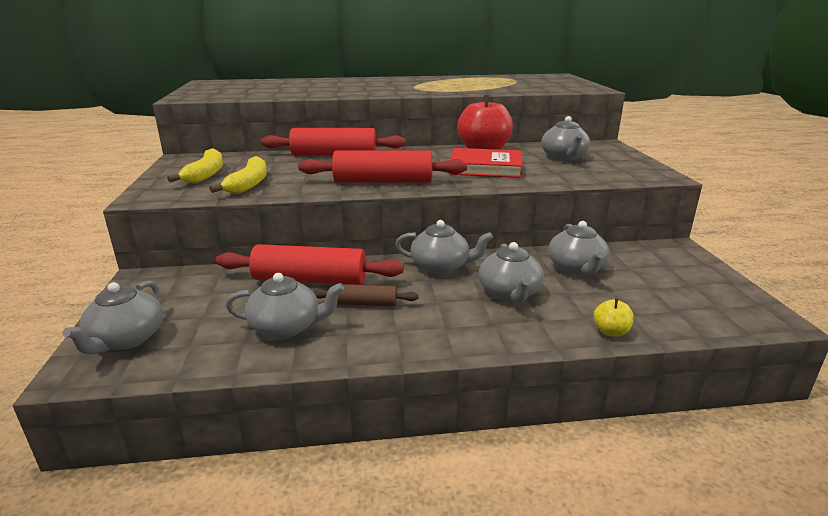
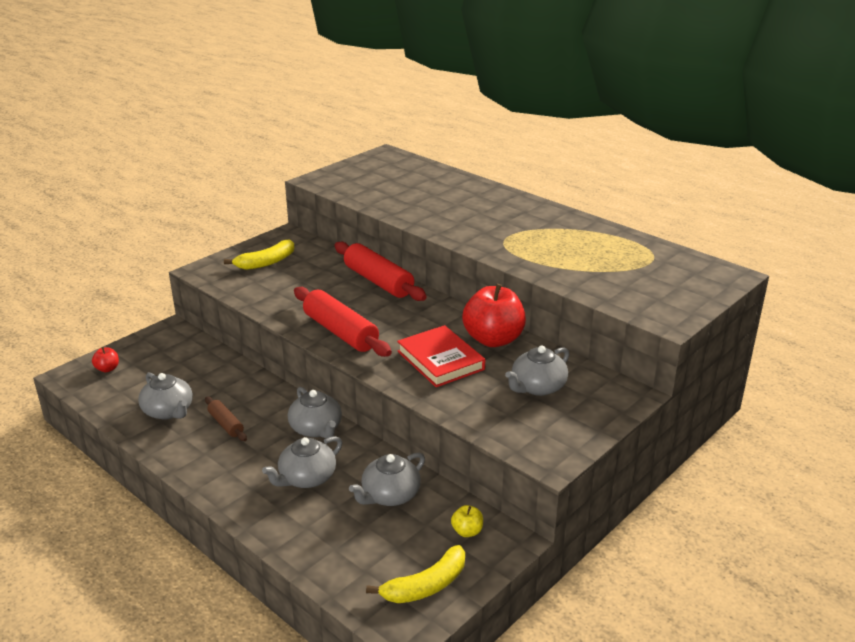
camera: 50 degrees right, 5 degrees up
grey teapot [63,281,163,354] -> red apple [92,347,119,372]
yellow banana [210,156,267,194] -> yellow banana moved to [366,545,465,603]
red rolling pin [216,244,404,285] -> none
yellow apple [594,298,634,337] -> yellow apple moved to [451,505,483,537]

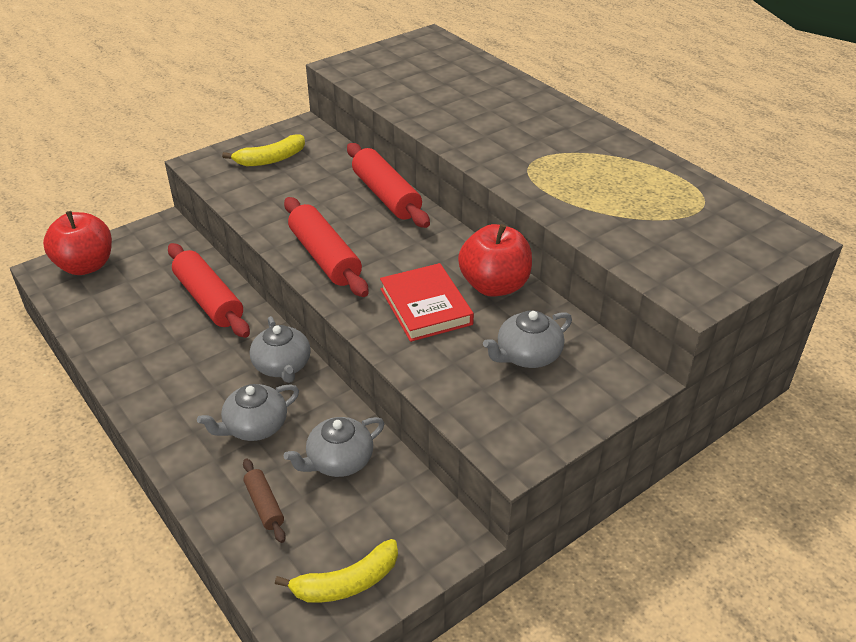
camera: 10 degrees right, 10 degrees up
red apple [92,347,119,372] -> red apple [43,211,112,275], size x2.31
grey teapot [138,373,193,420] -> none
brown rolling pin [205,396,247,441] -> brown rolling pin moved to [243,458,286,543]
yellow apple [451,505,483,537] -> none
none -> red rolling pin [168,243,250,338]

